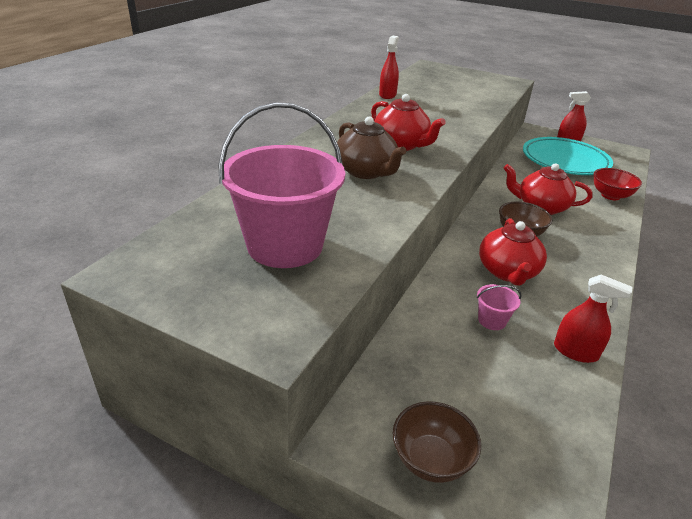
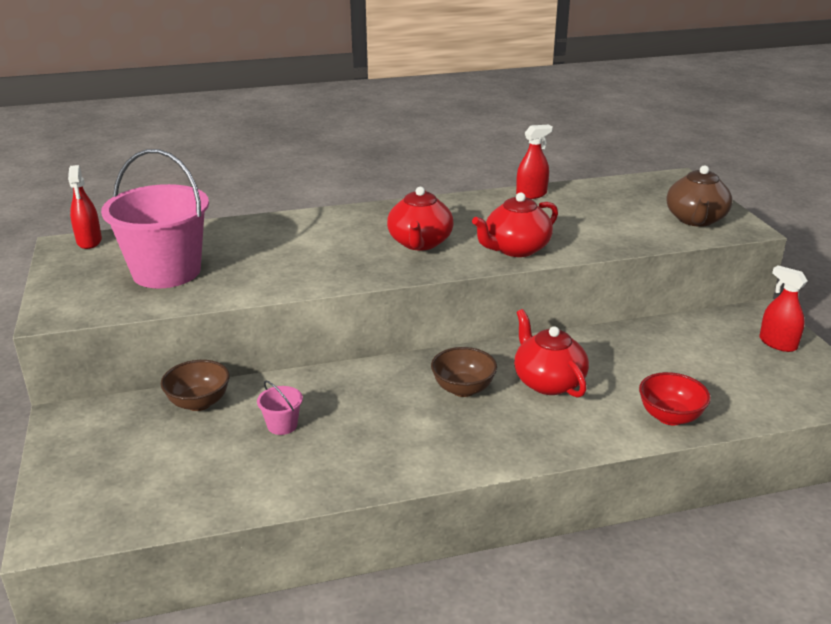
camera: 50 degrees right, 5 degrees down
brown teapot [335,116,406,179] -> brown teapot moved to [666,165,733,227]
brown bowl [393,401,481,483] -> brown bowl moved to [161,360,230,411]
red teapot [479,218,547,286] -> red teapot moved to [472,192,558,257]
turquoise plate [523,137,613,175] -> none
red spray bottle [554,275,632,363] -> red spray bottle moved to [68,165,102,249]

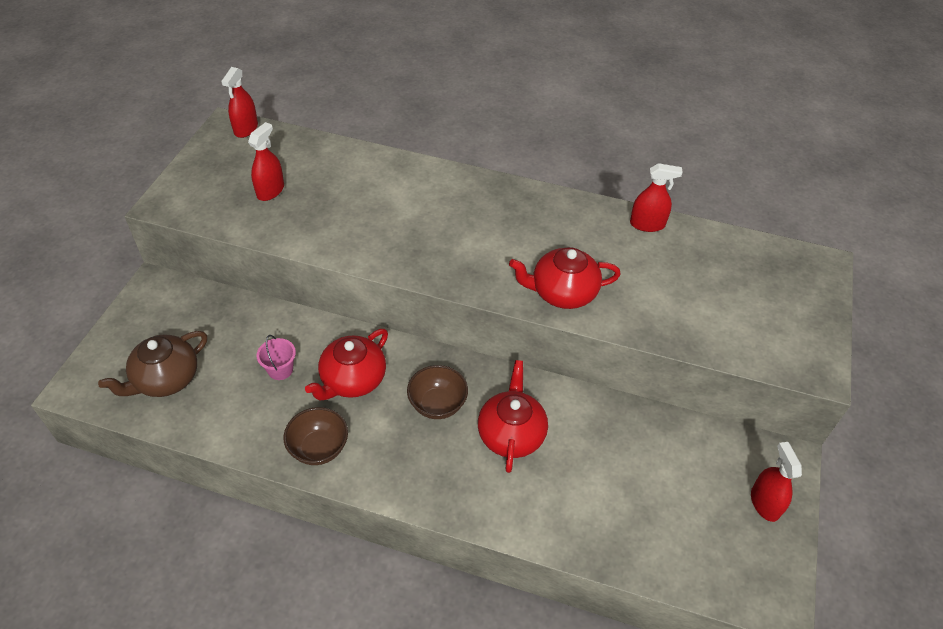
camera: 30 degrees right, 20 degrees up
pink bucket [101,149,209,288] -> red spray bottle [248,122,284,201]
brown bowl [161,360,230,411] -> brown bowl moved to [283,407,348,465]
red teapot [387,187,454,251] -> red teapot moved to [305,329,388,401]
red bowl [639,372,711,425] -> none
brown teapot [666,165,733,227] -> brown teapot moved to [98,331,207,397]

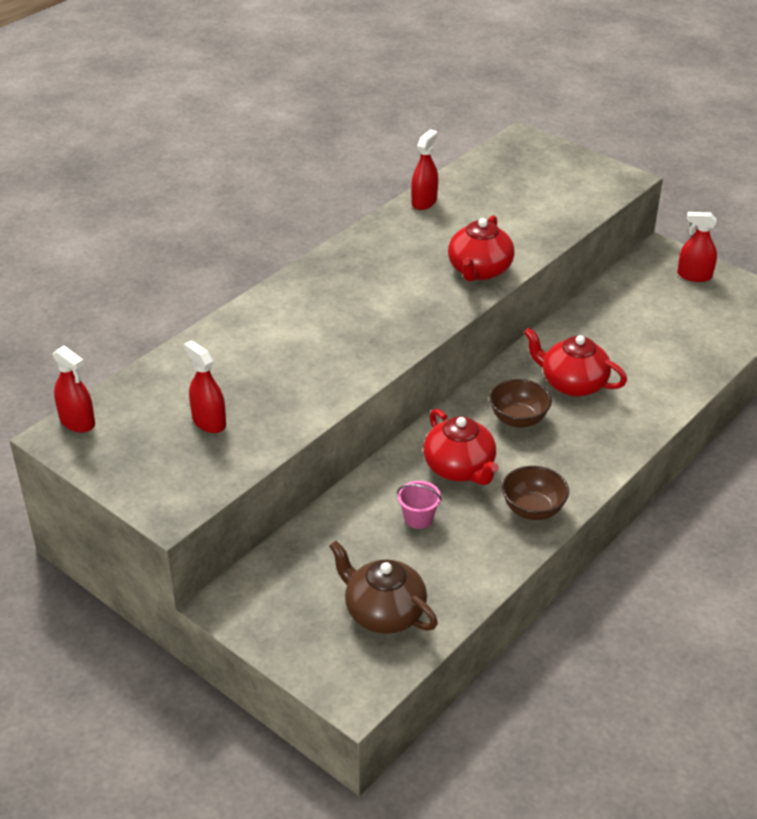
camera: 65 degrees left, 10 degrees down
brown teapot [98,331,207,397] -> brown teapot turned 150 degrees clockwise [329,541,438,634]

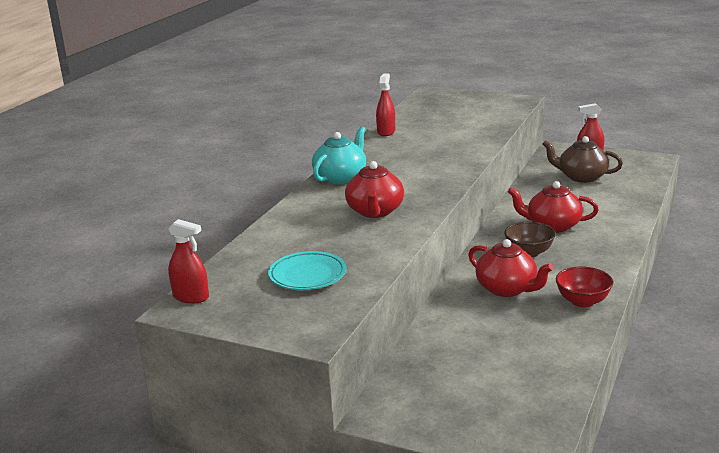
camera: 15 degrees left, 15 degrees down
red spray bottle [184,340,226,433] -> turquoise plate [268,251,346,290]
brown teapot [329,541,438,634] -> brown teapot moved to [543,136,623,183]
pink bucket [397,481,442,529] -> none
red teapot [448,215,515,281] -> red teapot moved to [345,161,404,218]
brown bowl [502,466,569,520] -> red bowl [556,266,613,307]
none -> turquoise teapot [312,127,366,184]

